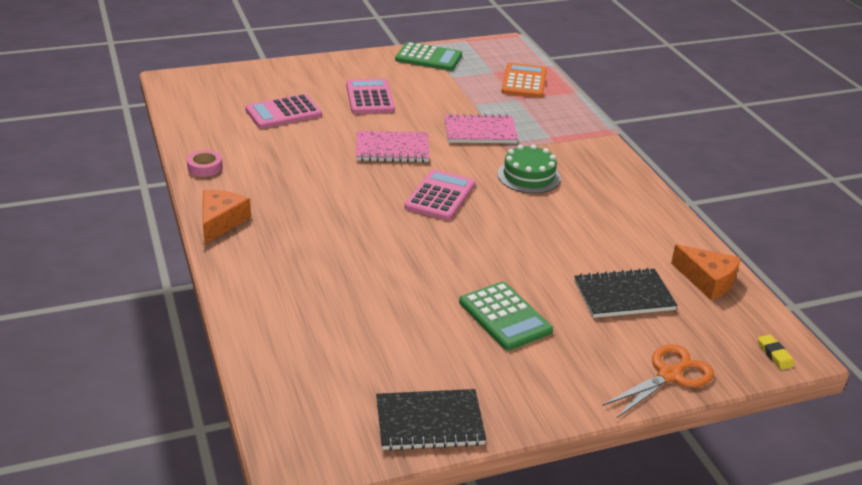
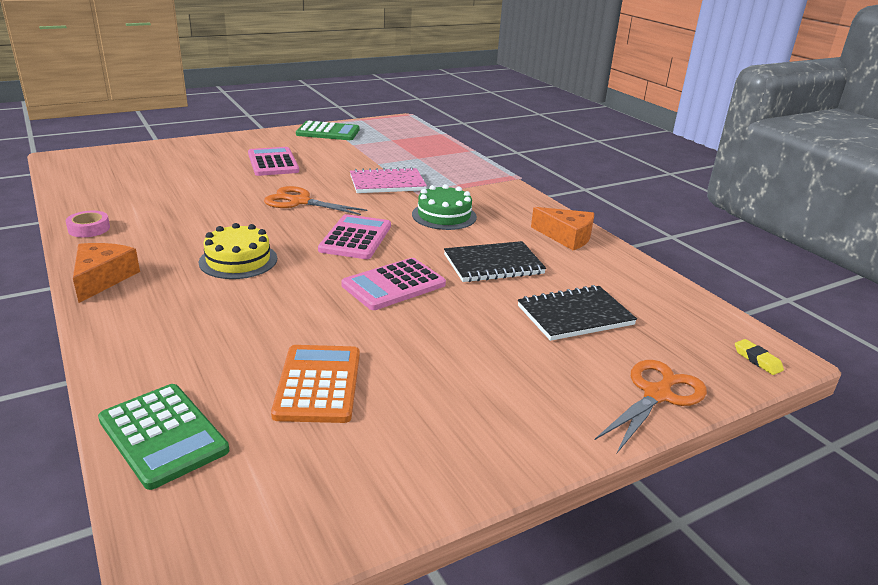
camera: 10 degrees left, 5 degrees down
pink calculator [245,94,322,129] -> pink calculator moved to [341,258,446,310]
pink notebook [356,131,430,162] -> orange scissors [264,186,368,215]
black notebook [376,389,486,451] -> black notebook moved to [444,241,546,282]
green calculator [459,282,553,350] -> green calculator moved to [98,384,229,490]
orange calculator [501,63,547,98] -> orange calculator moved to [271,345,360,423]
orange cheese [671,244,741,300] -> orange cheese moved to [531,207,594,250]
none -> yellow cake [199,223,277,279]

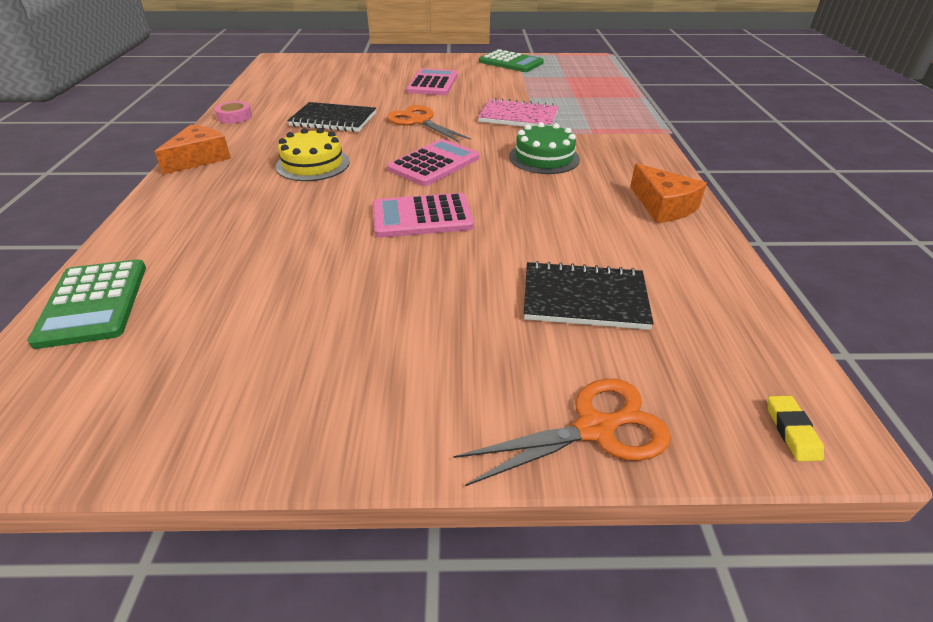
camera: 30 degrees right, 10 degrees up
orange calculator [271,345,360,423] -> none
black notebook [444,241,546,282] -> black notebook moved to [287,102,376,132]

